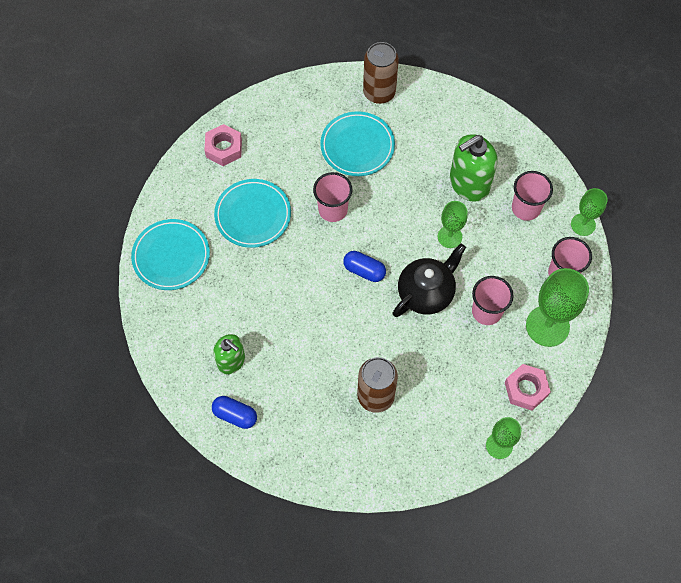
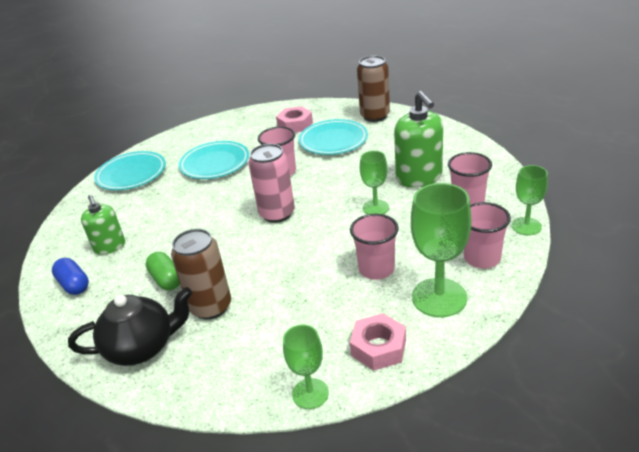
camera: 30 degrees right, 30 degrees down
pink nut [204,124,242,166] -> pink nut moved to [276,106,313,133]
blue capsule [343,251,386,282] -> pink can [248,144,295,223]
black teapot [393,244,466,317] -> black teapot moved to [68,287,192,366]
green soap dispenser [450,134,497,202] -> green soap dispenser turned 105 degrees counterclockwise [394,91,443,188]
none -> green capsule [146,252,180,291]

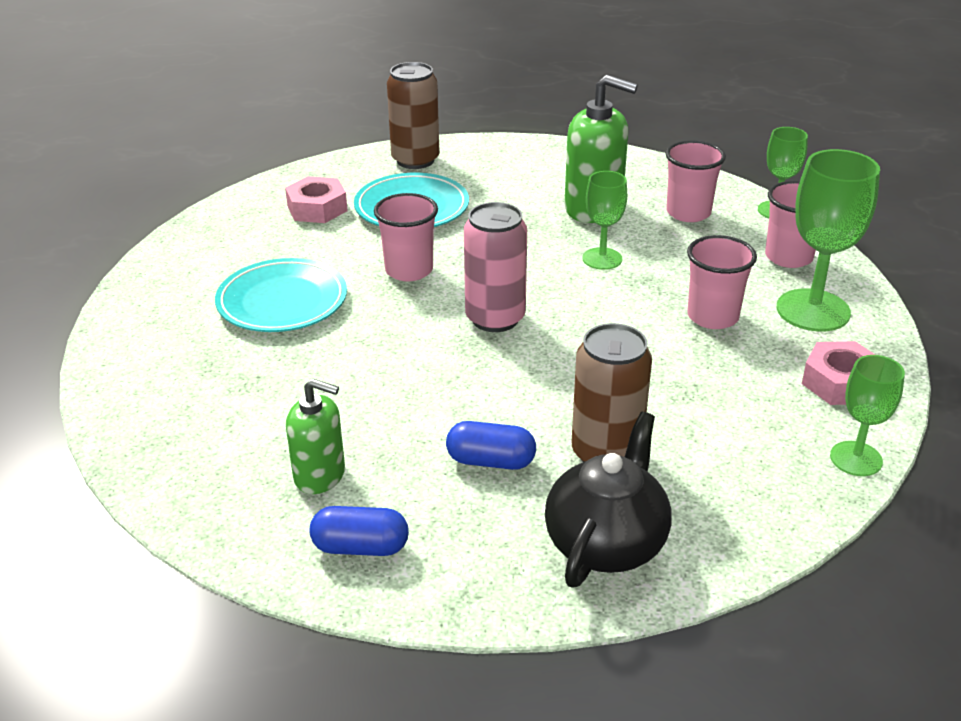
camera: 50 degrees left, 0 degrees up
turquoise plate [94,151,166,190] -> none
green capsule [146,252,180,291] -> blue capsule [446,421,536,470]

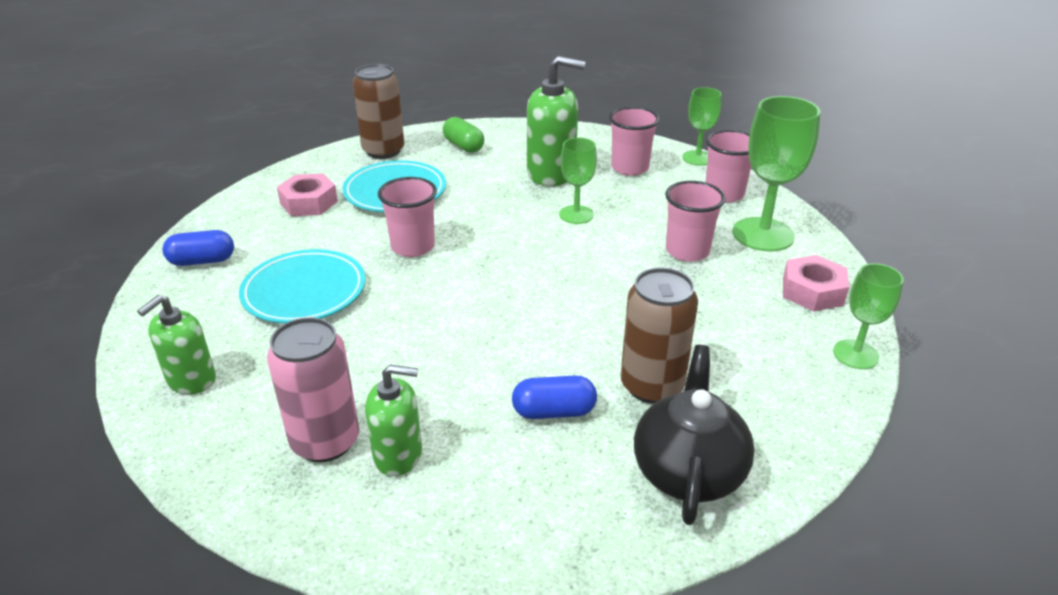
camera: 15 degrees left, 0 degrees up
blue capsule [310,506,409,556] -> blue capsule moved to [162,230,234,266]
pink can [464,202,527,332] -> pink can moved to [267,317,359,462]
none -> green soap dispenser [137,295,216,394]
none -> green capsule [443,117,484,153]

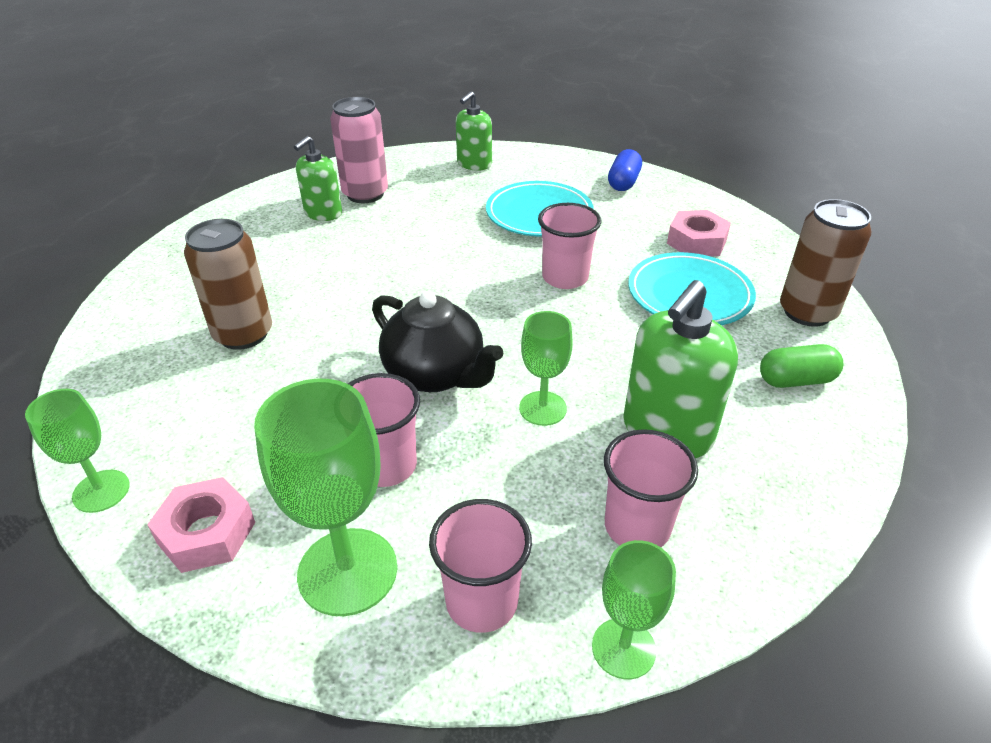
camera: 120 degrees right, 5 degrees up
green soap dispenser [137,295,216,394] -> green soap dispenser turned 120 degrees counterclockwise [456,91,492,171]
blue capsule [512,375,597,419] -> none
black teapot [634,345,755,525] -> black teapot moved to [372,291,504,392]

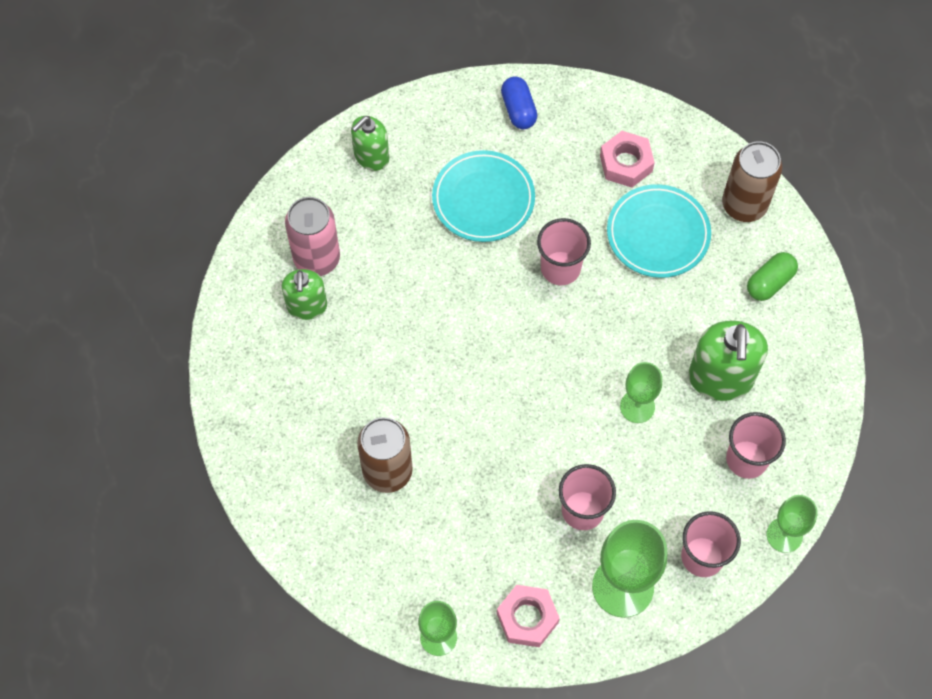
camera: 35 degrees left, 25 degrees up
black teapot [372,291,504,392] -> none
green soap dispenser [456,91,492,171] -> green soap dispenser turned 45 degrees clockwise [351,116,389,171]

